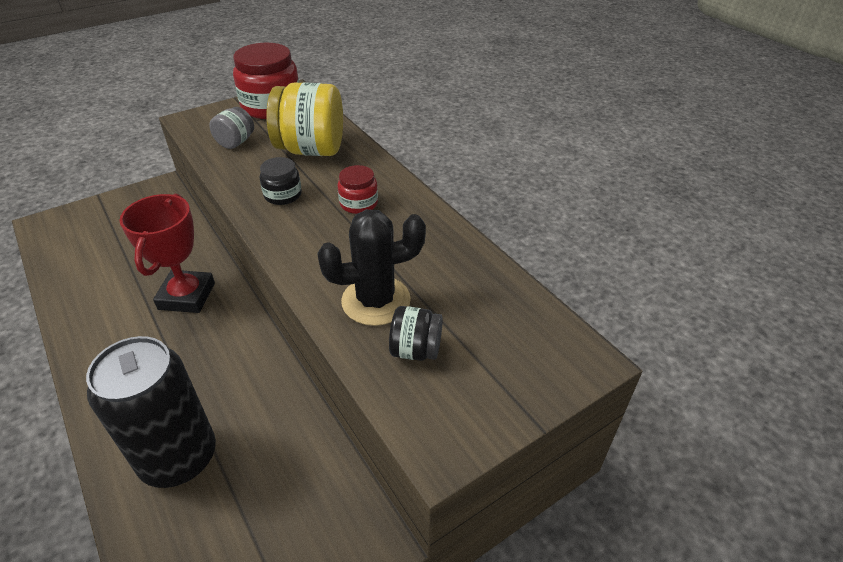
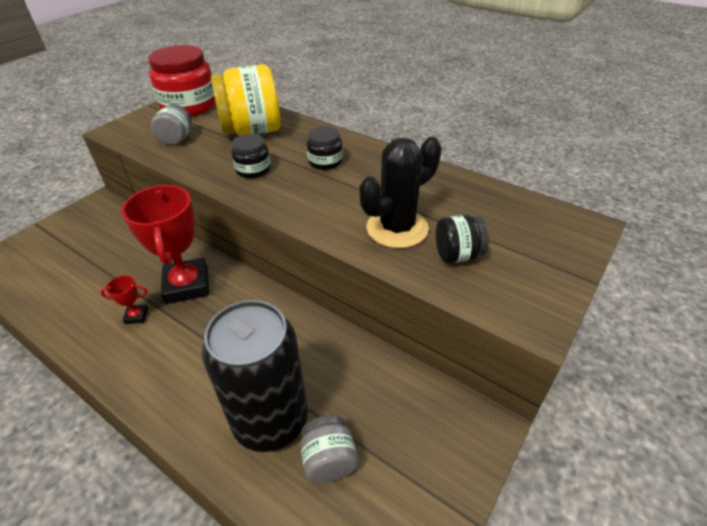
camera: 20 degrees left, 0 degrees up
red jar [338,165,378,214] -> black jar [307,126,343,170]
none -> red trophy [100,275,148,324]
none -> grey jar [300,415,358,483]

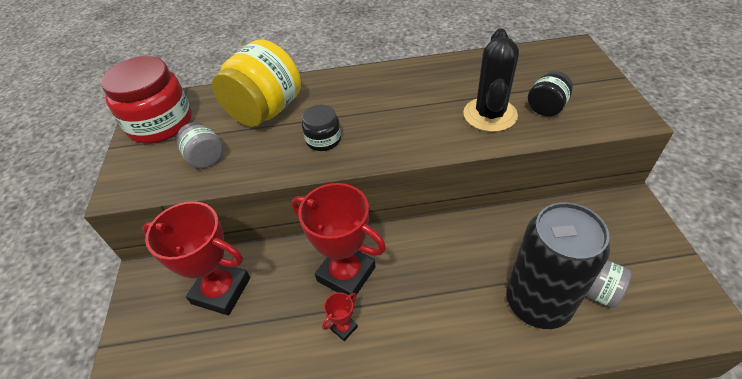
camera: 40 degrees left, 5 degrees up
black jar [307,126,343,170] -> none
none -> red trophy [142,201,250,316]

